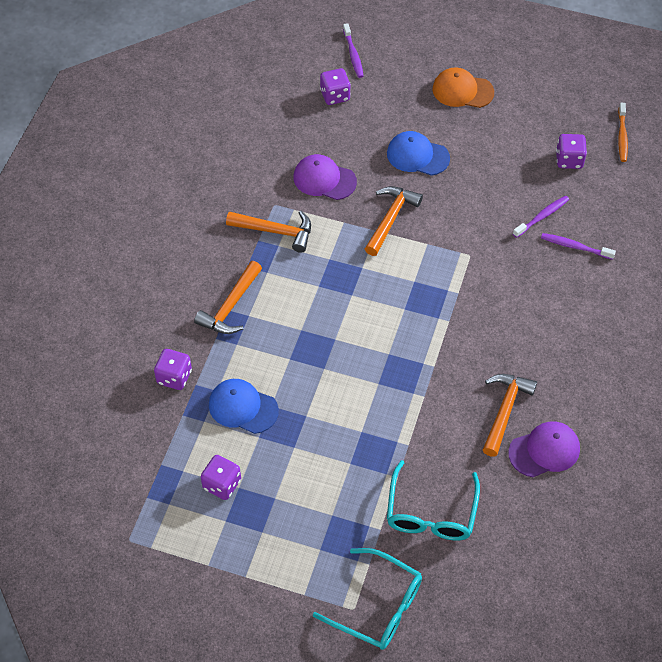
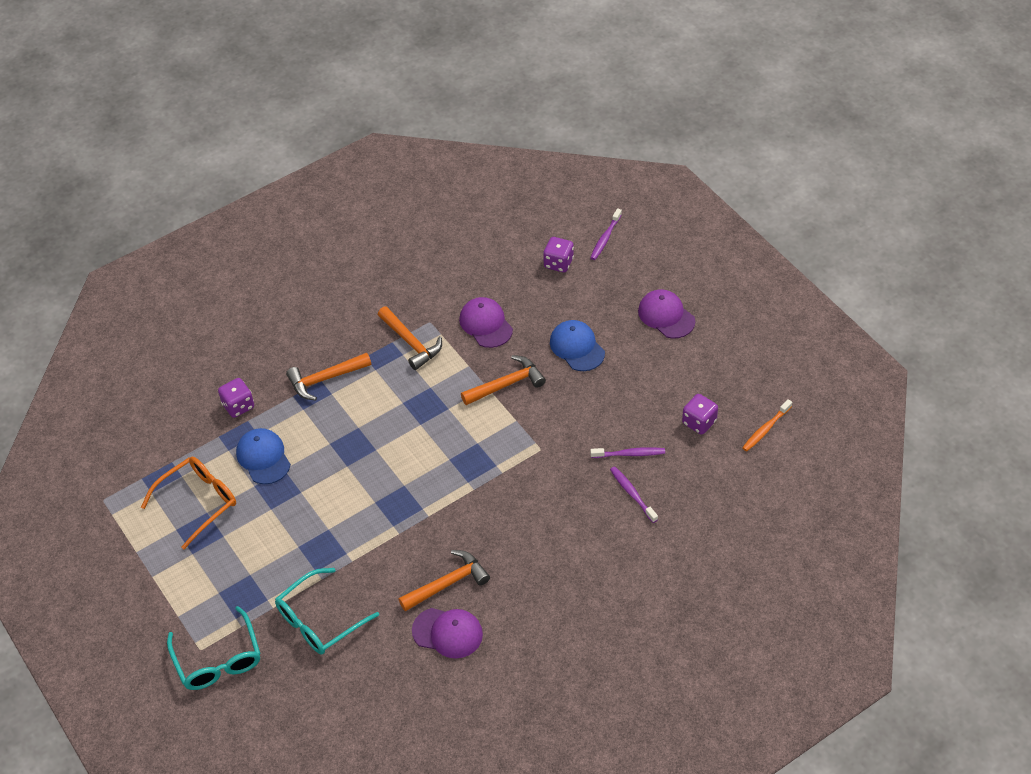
camera: 40 degrees right, 5 degrees down
purple dice [201,455,241,500] -> orange glasses [141,457,236,549]
orange cap [432,67,494,108] -> purple cap [638,289,695,339]

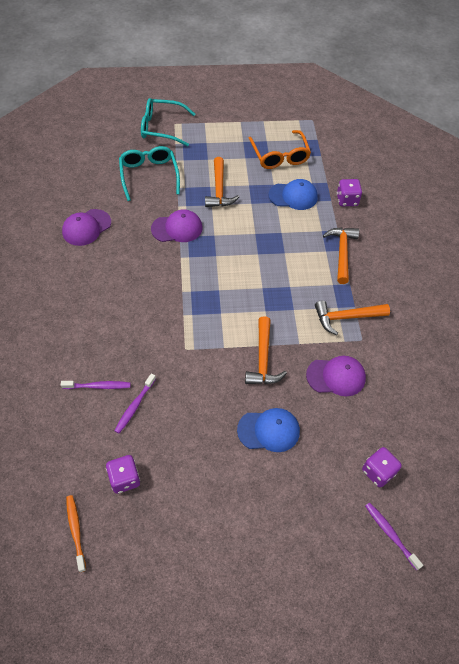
camera: 115 degrees right, 5 degrees up
orange hammer [398,550,490,612] -> orange hammer moved to [205,157,239,207]
purple cap [638,289,695,339] -> purple cap moved to [151,209,202,242]

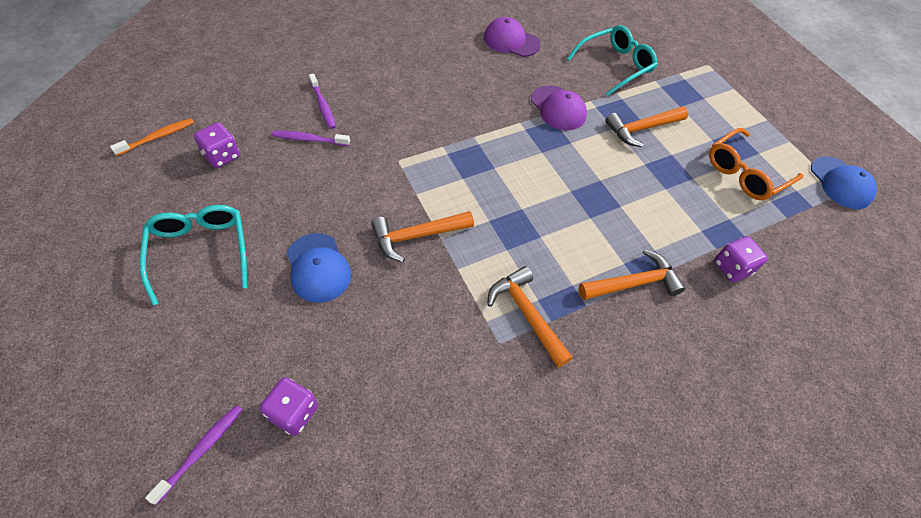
camera: 65 degrees right, 0 degrees up
turquoise glasses [141,98,195,147] -> turquoise glasses moved to [140,205,247,305]
blue cap [268,179,318,210] -> blue cap moved to [811,156,877,209]
purple cap [306,356,366,396] -> none

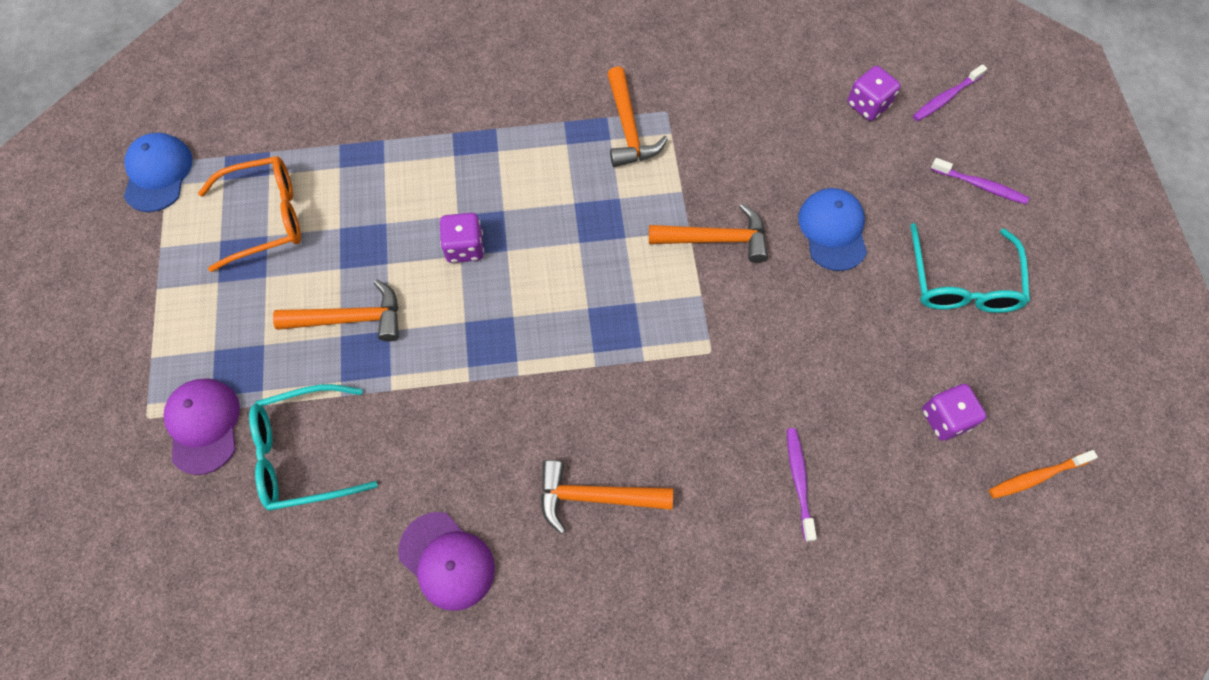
camera: 155 degrees left, 10 degrees up
purple toothbrush [272,131,350,146] -> purple toothbrush moved to [931,158,1029,204]
purple cap [531,86,587,130] -> purple cap moved to [164,378,240,475]
orange hammer [579,249,685,300] -> orange hammer moved to [541,460,673,534]
purple dice [714,236,768,282] -> purple dice moved to [440,213,484,263]

